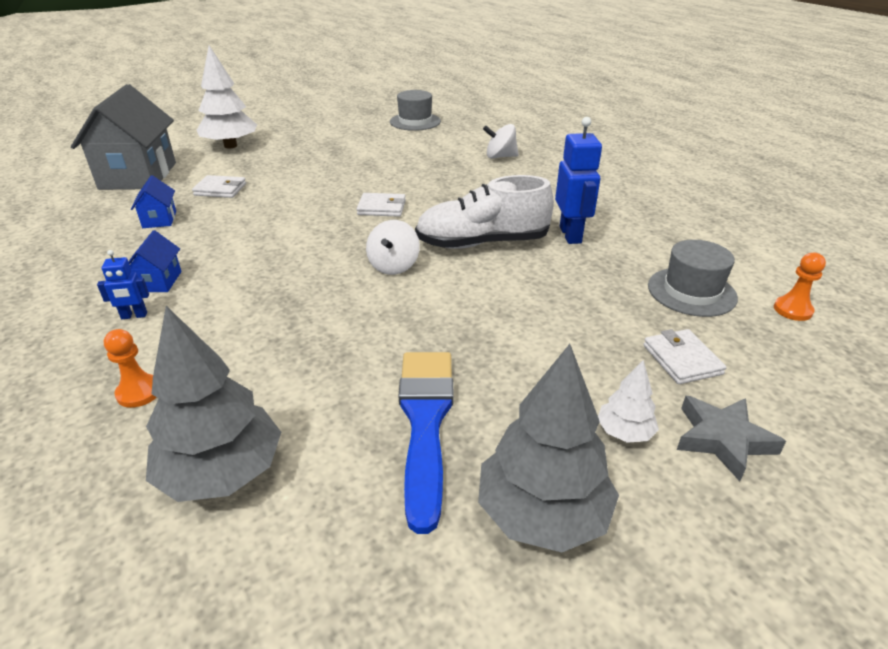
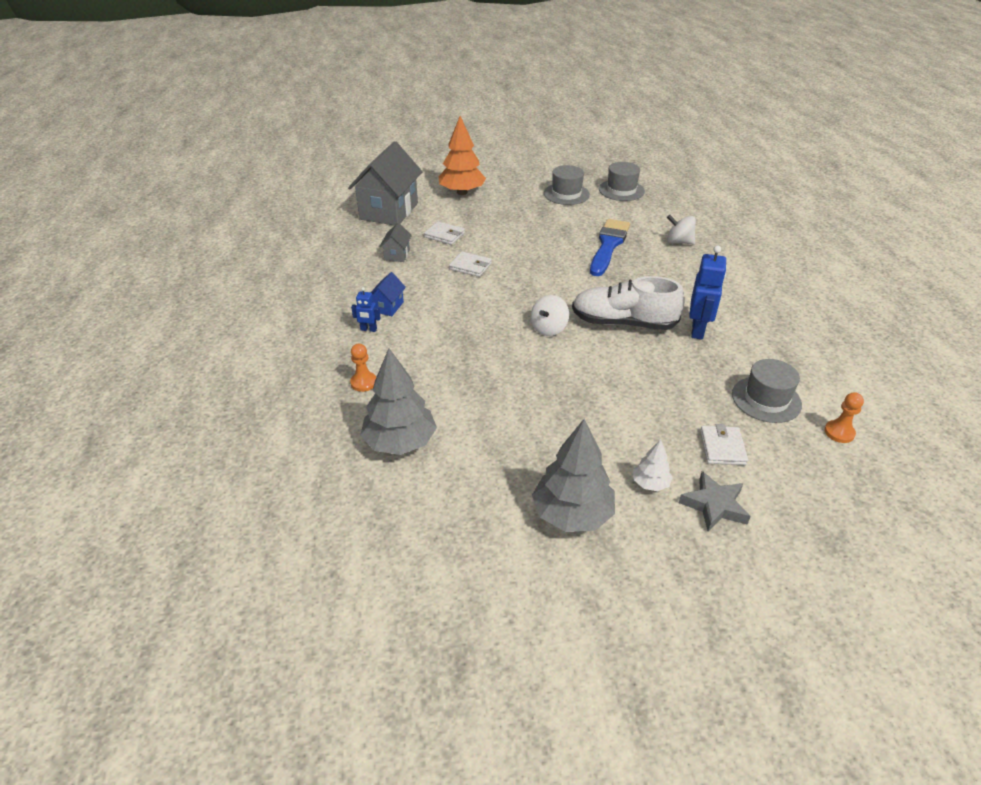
camera: 20 degrees right, 5 degrees up
blue house [131,175,176,228] -> grey house [379,222,412,262]
white tree [197,45,257,149] -> orange tree [439,116,486,195]
white wallet [357,193,406,217] -> white wallet moved to [449,251,492,277]
blue brush [399,352,454,534] -> blue brush moved to [590,219,630,276]
none -> grey hat [544,165,590,205]

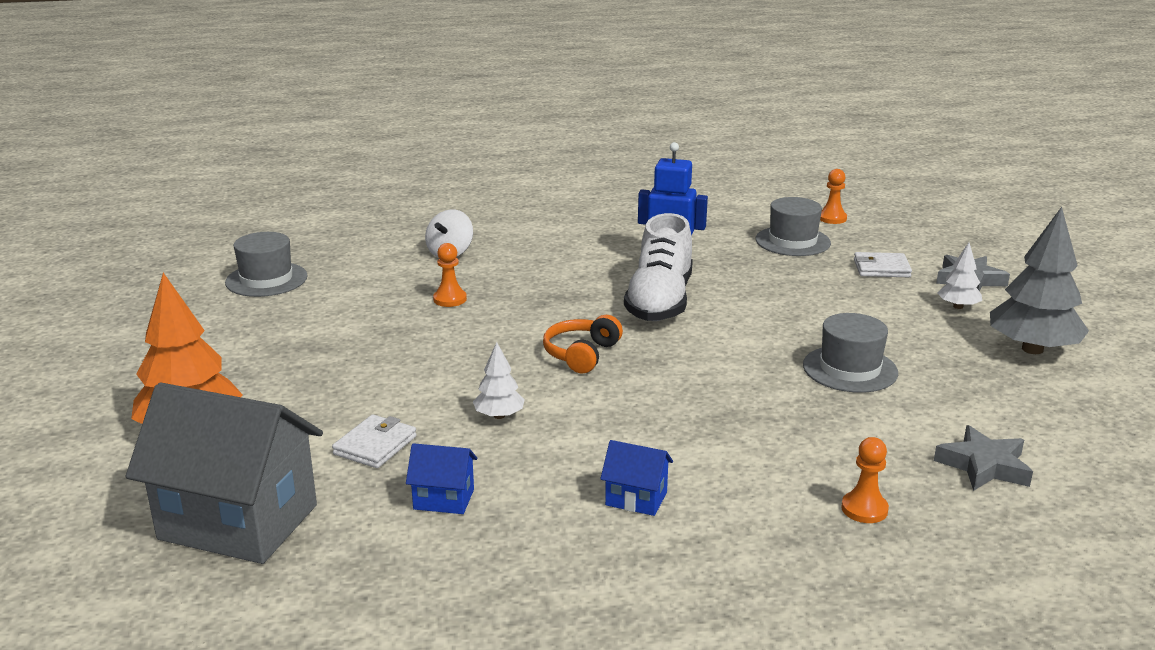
camera: 90 degrees left, 15 degrees down
blue robot [351,287,380,332] -> none
grey tree [360,348,437,455] -> grey star [934,425,1033,491]
grey house [379,222,412,262] -> blue house [406,443,477,514]
white wallet [449,251,492,277] -> white tree [473,342,525,419]
white spinning top [531,295,569,336] -> none
grey hat [544,165,590,205] -> grey hat moved to [803,313,898,393]
blue brush [590,219,630,276] -> orange pawn [433,243,467,307]
none -> orange headphones [543,315,623,374]

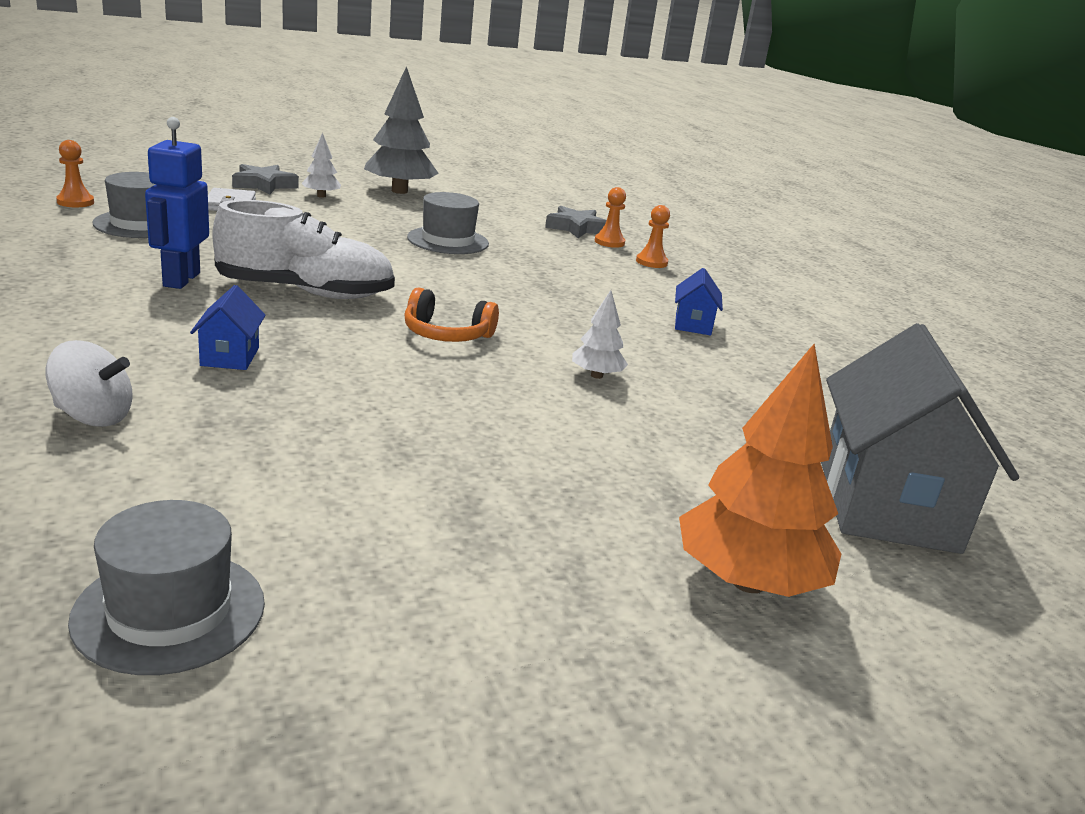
camera: 105 degrees left, 0 degrees up
white wallet [332,414,417,468] -> none
blue house [406,443,477,514] -> blue house moved to [190,285,266,370]
orange pawn [433,243,467,307] -> orange pawn moved to [595,187,626,248]

